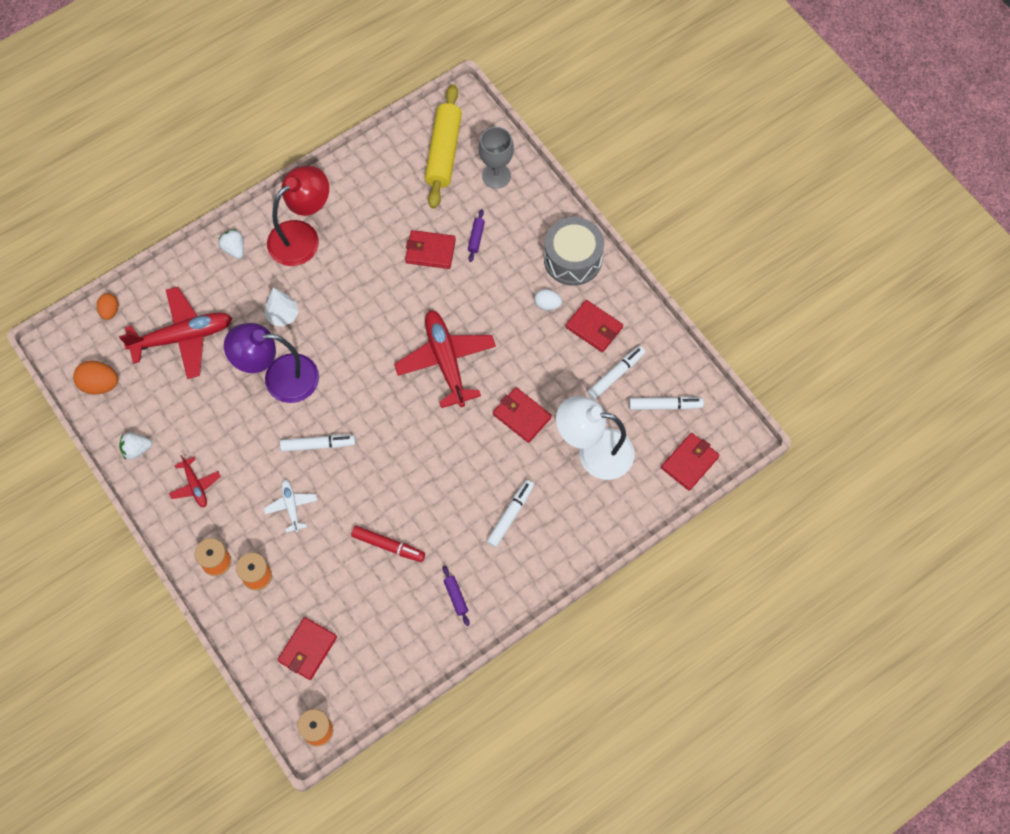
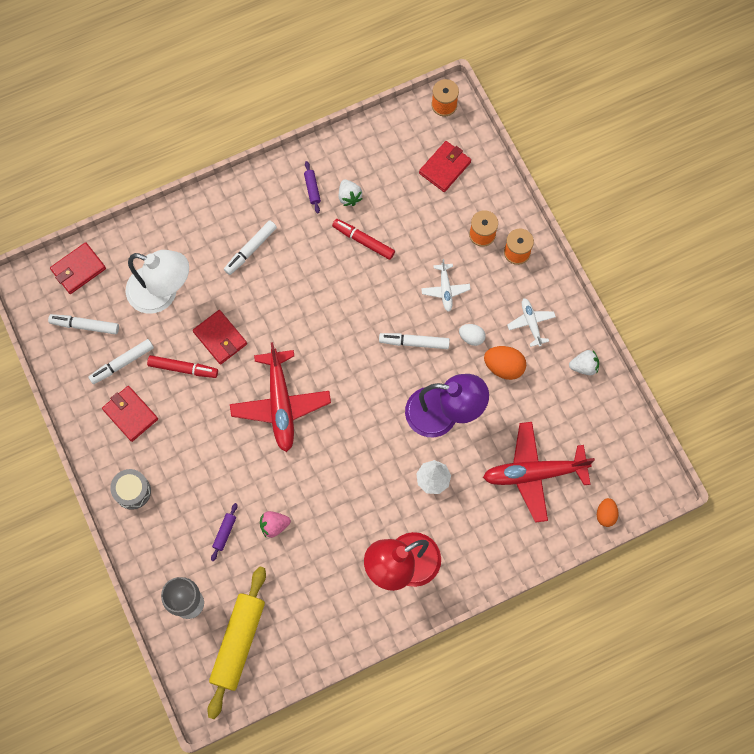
camera: 170 degrees left, 5 degrees up
orange egg [73,361,118,395] -> orange egg moved to [484,346,526,380]
red plane [169,455,221,508] -> white plane [507,298,556,347]
white strawberry [218,229,244,259] -> white strawberry moved to [339,180,363,206]
red wallet [405,230,456,269] -> pink strawberry [260,511,291,538]
white egg [534,289,562,310] -> white egg moved to [459,324,486,346]
grey drum [544,217,604,286] -> grey drum [110,469,151,510], size x0.61
none -> red marker [147,355,218,378]

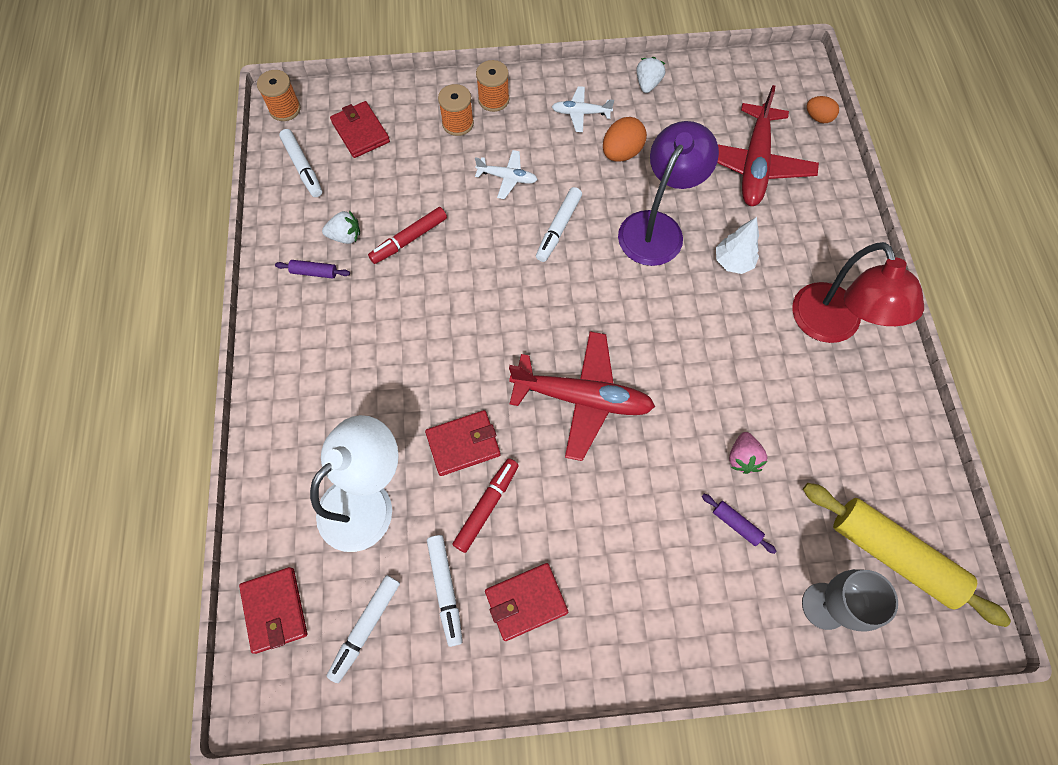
camera: 70 degrees left, 5 degrees down
grey drum [110,469,151,510] -> none
white marker [224,220,277,275] -> white marker moved to [279,129,322,197]
white egg [459,324,486,346] -> none

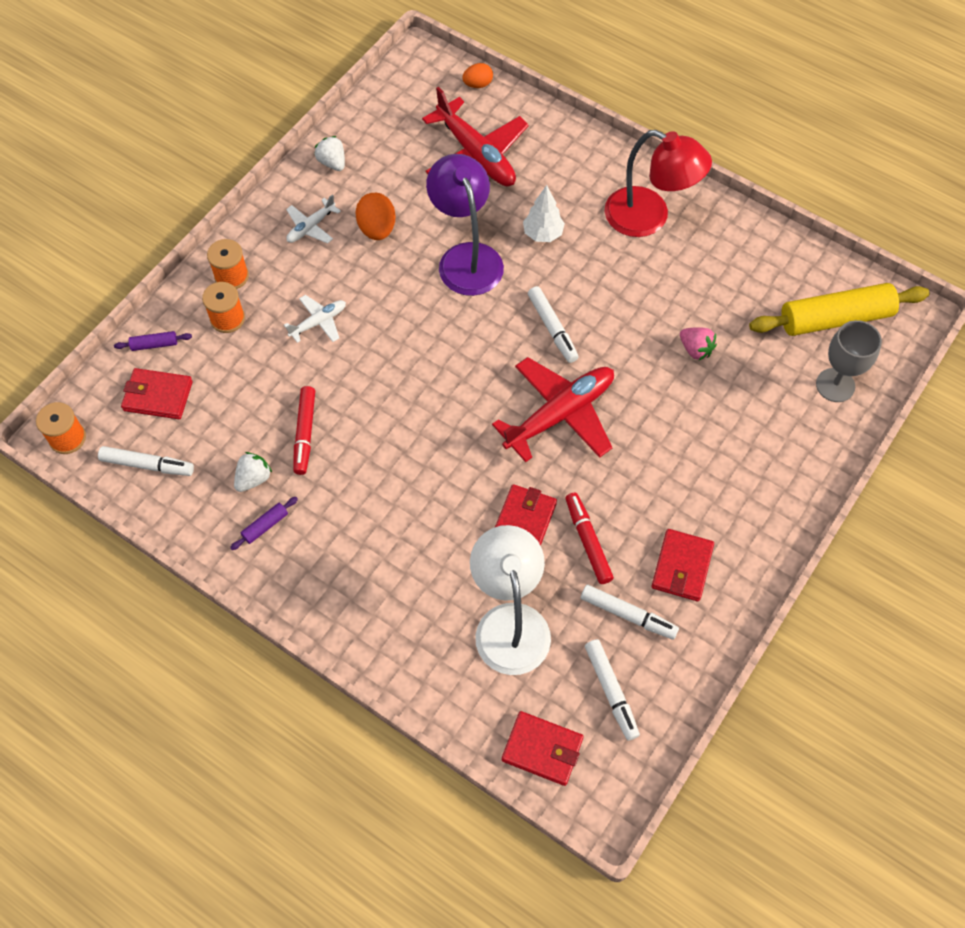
camera: 50 degrees left, 5 degrees down
white marker [536,187,582,262] -> white marker moved to [528,286,578,363]
purple rolling pin [702,494,776,554] -> purple rolling pin moved to [114,331,192,351]

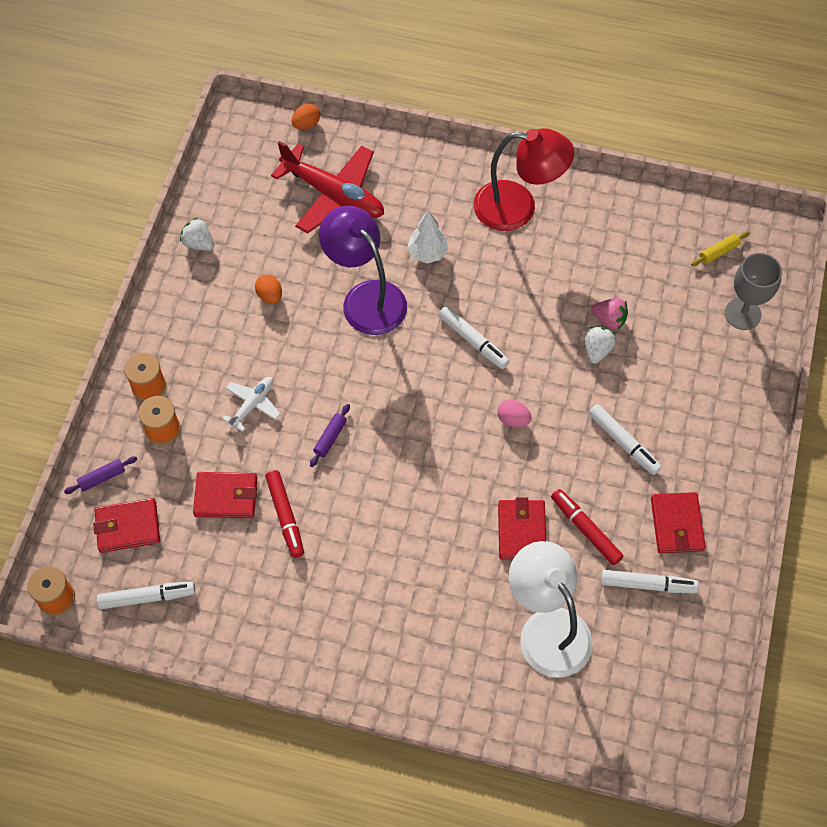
camera: 20 degrees left, 0 degrees up
purple rolling pin [230,497,298,550] -> purple rolling pin moved to [310,404,350,467]
white strawberry [234,452,272,492] -> white strawberry moved to [584,326,616,364]
white plane [286,194,341,243] -> none
orange egg [355,193,396,240] -> orange egg [255,274,282,304], size x0.64
red plane [492,357,614,462] -> pink egg [497,400,532,427]
red wallet [502,711,584,786] -> red wallet moved to [193,472,257,518]
white marker [585,639,640,740] -> white marker moved to [589,404,662,475]
yellow rolling pin [749,283,930,336] -> yellow rolling pin [691,231,749,266], size x0.41

